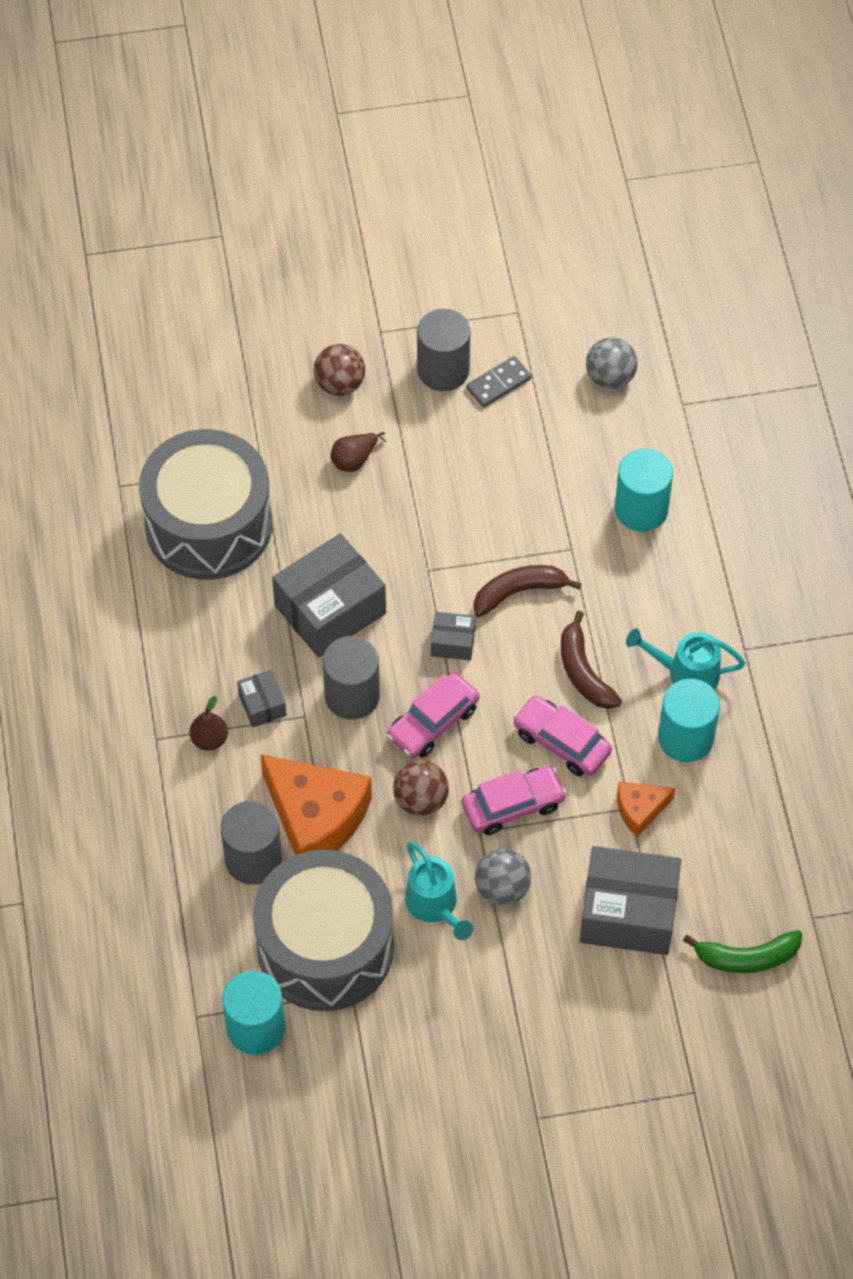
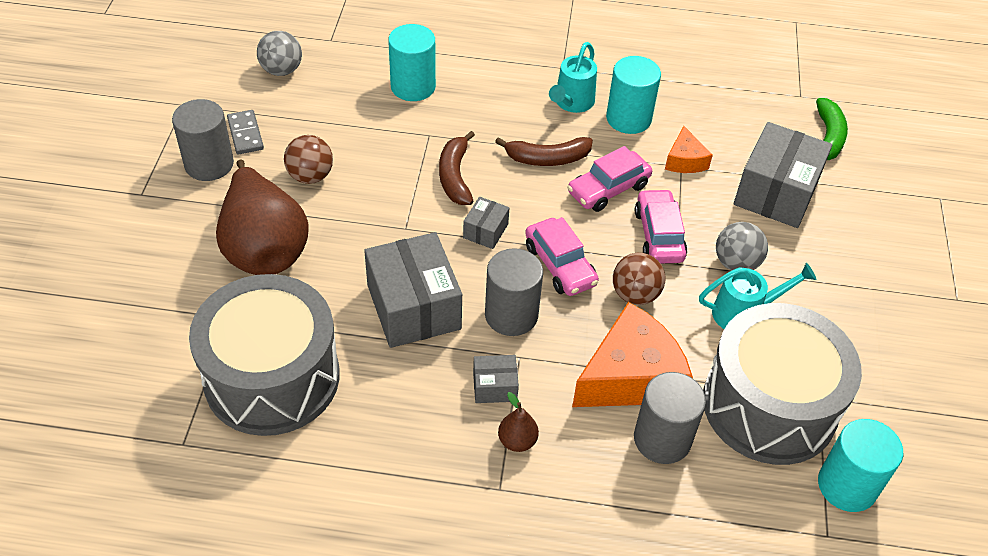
camera: 75 degrees left, 10 degrees down
brown ball [314,344,365,396] -> brown ball moved to [284,135,333,184]
brown pear [331,432,386,472] -> brown pear [216,160,309,275], size x2.48

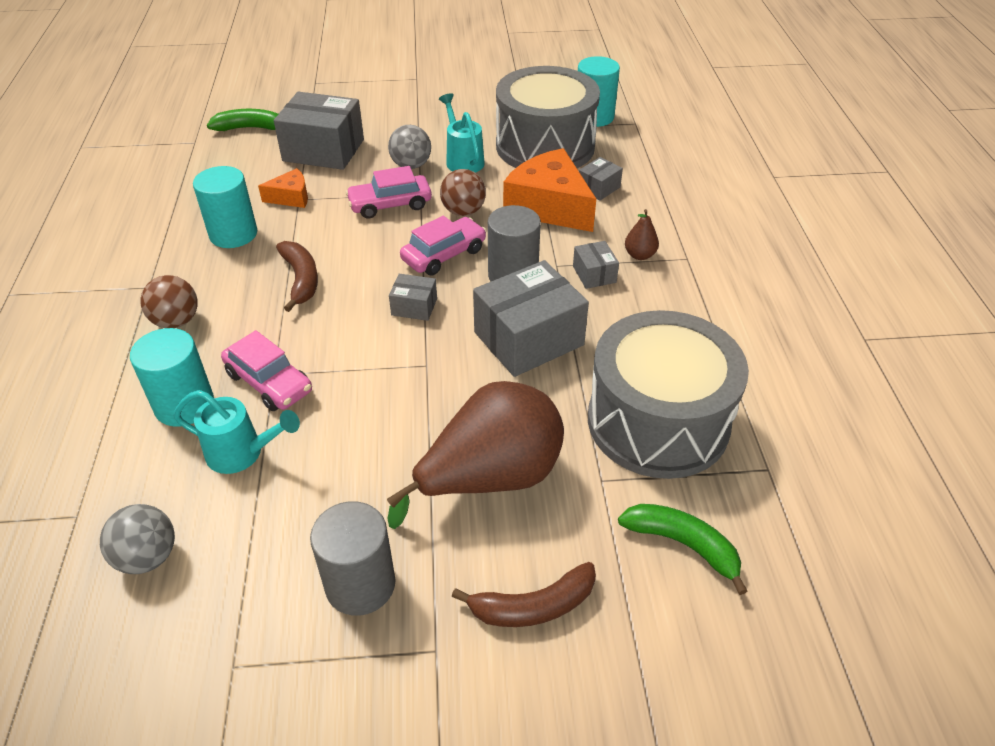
camera: 100 degrees left, 5 degrees down
grey domino [227,110,264,155] -> none
brown ball [284,135,333,184] -> brown ball moved to [140,275,197,328]
brown banana [439,131,475,205] -> brown banana moved to [452,562,596,627]
turquoise watering can [549,42,597,113] -> turquoise watering can moved to [174,390,300,474]
pink car [567,146,652,212] -> pink car moved to [221,330,312,411]
grey cylinder [634,372,706,464] -> grey box [579,157,623,201]
none -> green banana [618,504,747,595]

